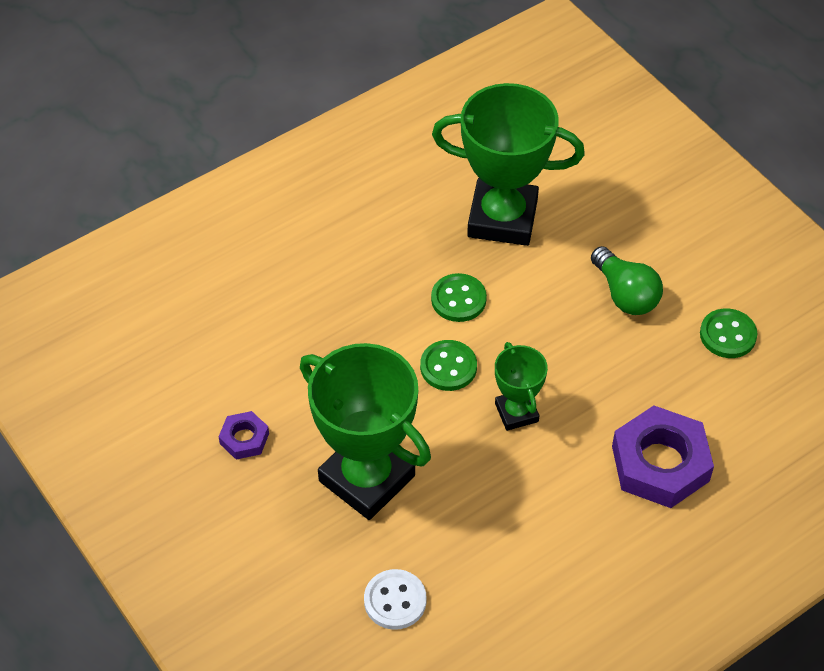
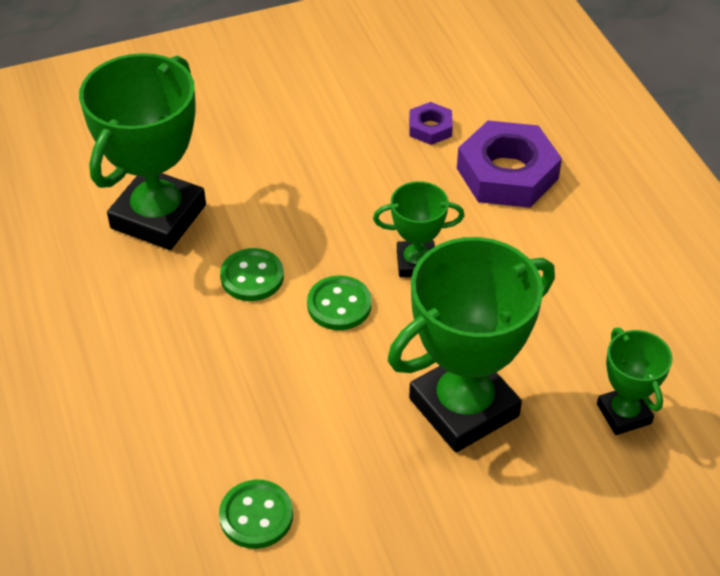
camera: 75 degrees left, 5 degrees down
purple nut [219,411,269,460] -> purple nut moved to [409,102,453,145]
white button [364,569,427,630] -> green trophy [597,328,673,435]
green light bulb [591,246,663,315] -> none
green button [700,308,757,358] -> green button moved to [219,480,293,549]

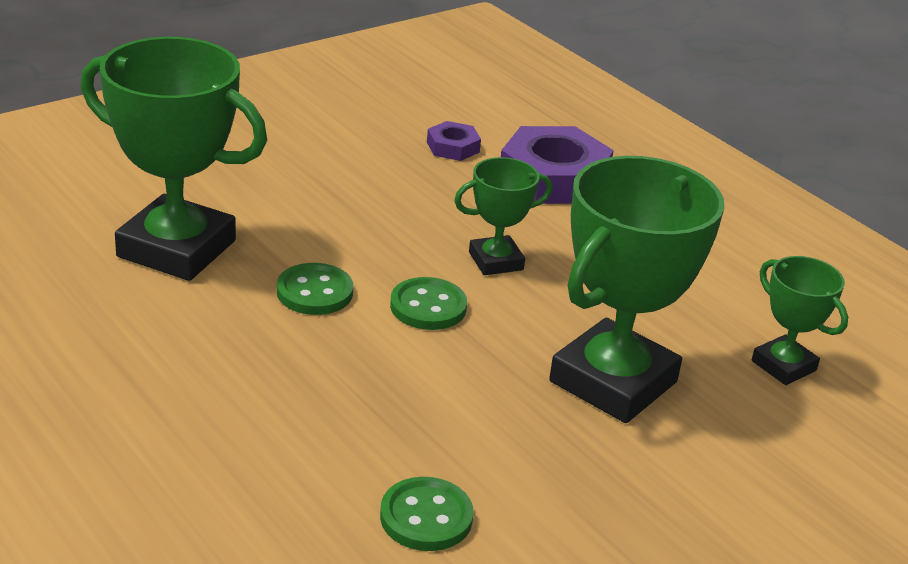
camera: 20 degrees left, 15 degrees down
green trophy [79,53,206,250] -> green trophy turned 75 degrees counterclockwise [81,37,267,281]

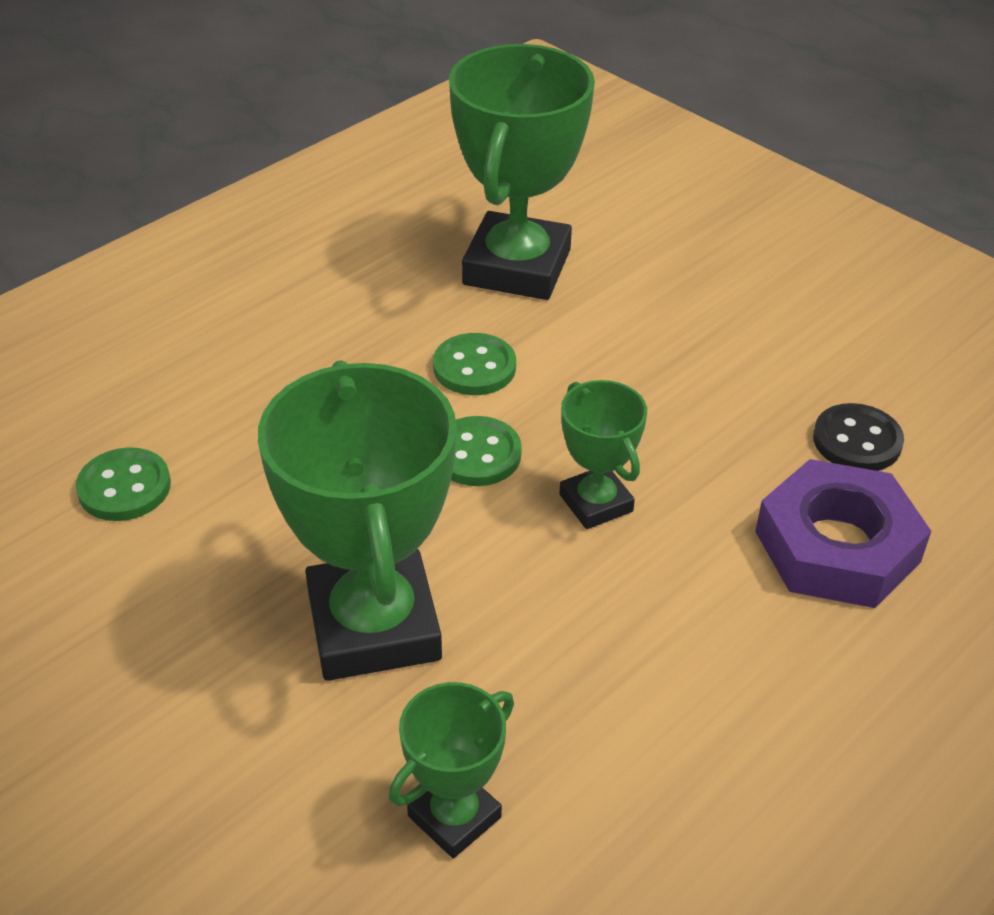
camera: 85 degrees right, 10 degrees up
purple nut [427,121,481,161] -> black button [813,403,904,471]
green trophy [549,156,724,423] -> green trophy turned 45 degrees clockwise [258,360,457,681]

